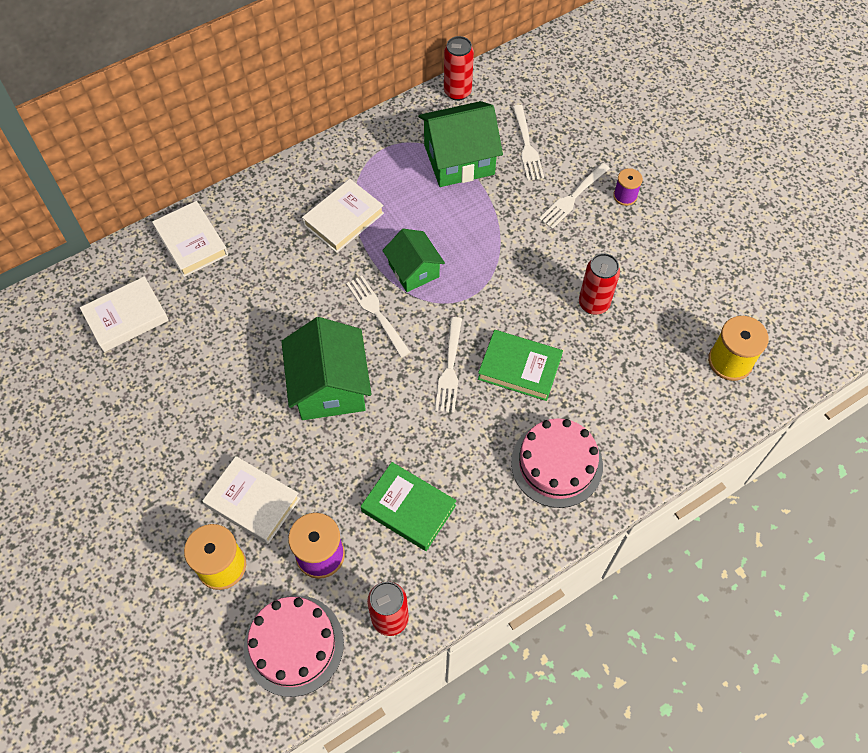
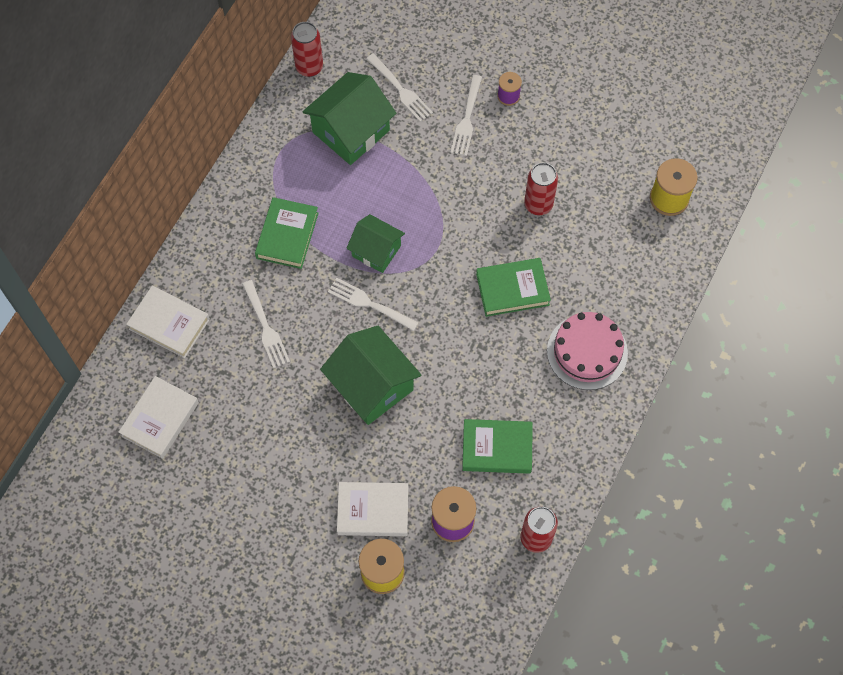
camera: 30 degrees left, 5 degrees up
pink cake [244,595,344,697] -> none
white book [302,179,384,253] -> green book [255,197,318,269]
white fork [435,317,462,413] -> white fork moved to [242,280,290,368]

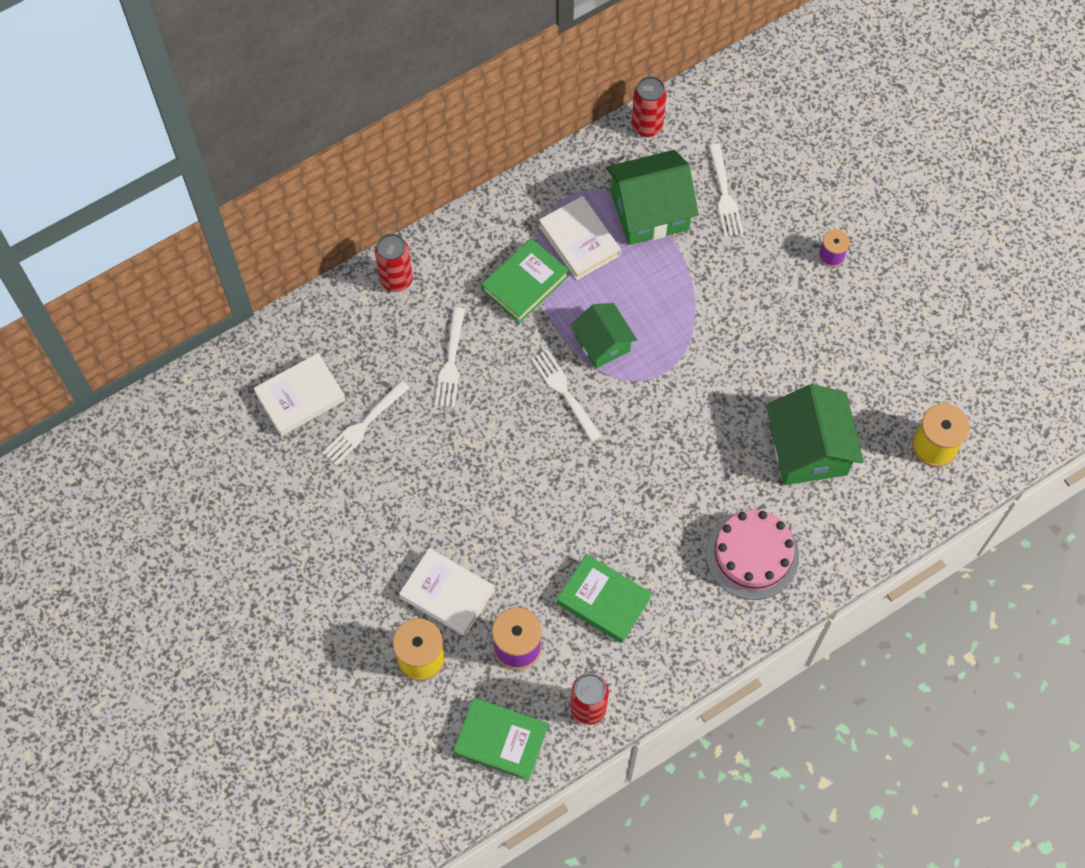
camera: 30 degrees right, 0 degrees up
white book [126,286,210,358] -> white book moved to [539,196,621,280]
green house [320,326,421,425] -> green house moved to [766,384,864,485]
white fork [451,75,482,156] -> white fork moved to [322,380,410,466]
green book [476,258,551,317] -> green book moved to [454,697,548,781]
red can [524,163,558,215] -> red can moved to [375,233,413,292]

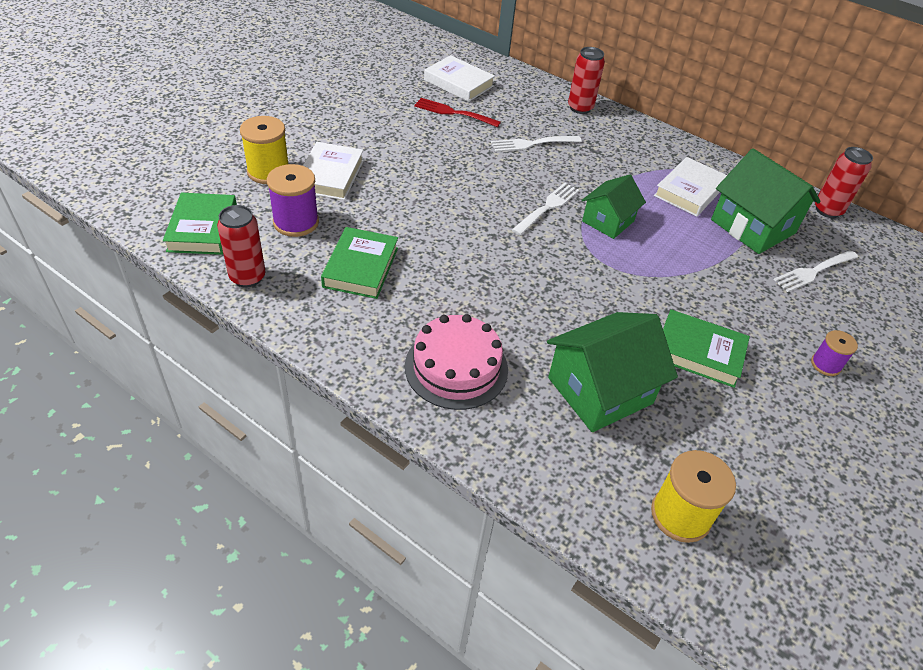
camera: 65 degrees right, 20 degrees down
white fork [322,380,410,466] -> red fork [414,98,501,127]
green book [481,238,569,323] -> green book moved to [663,310,750,388]

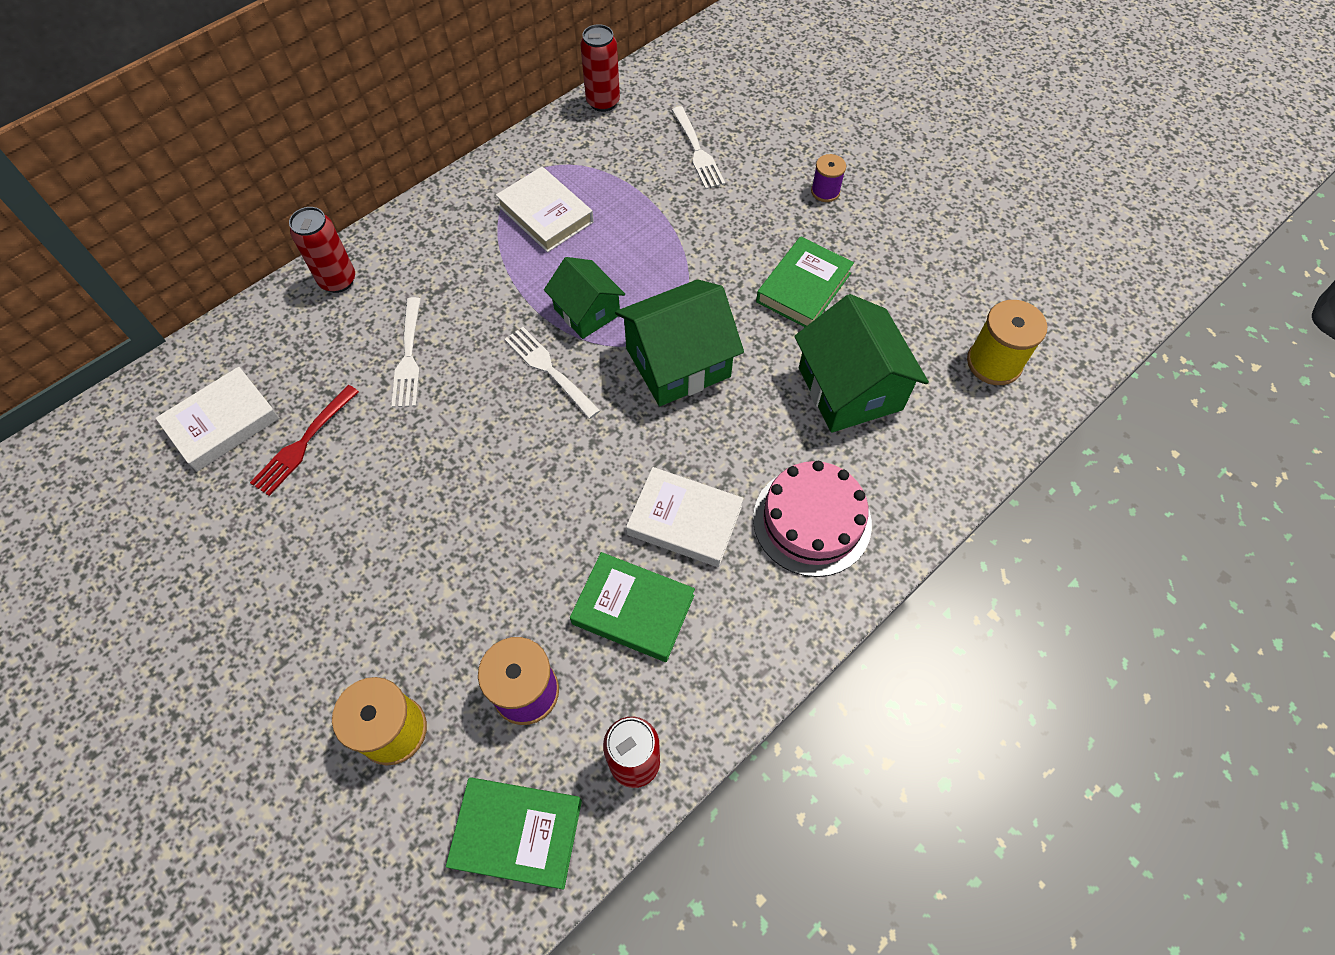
camera: 75 degrees left, 15 degrees up
white book [303,142,364,200] -> white book moved to [626,467,744,567]
green house [711,148,821,254] -> green house moved to [615,279,744,406]

